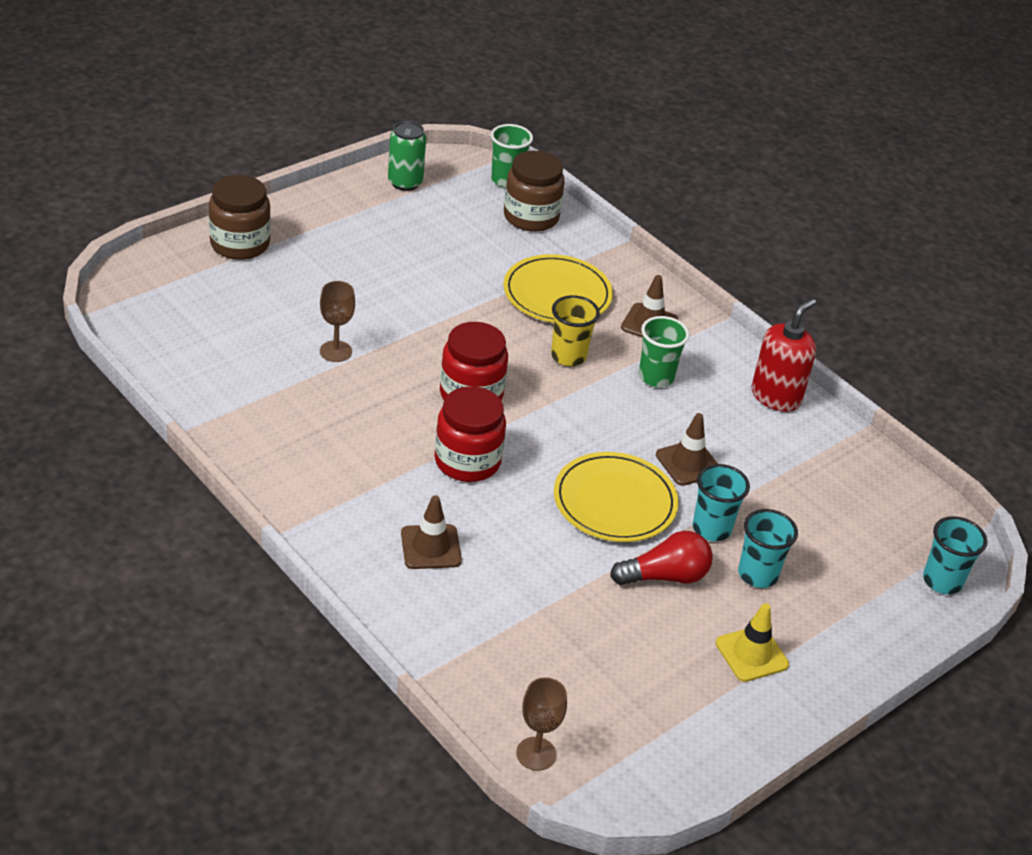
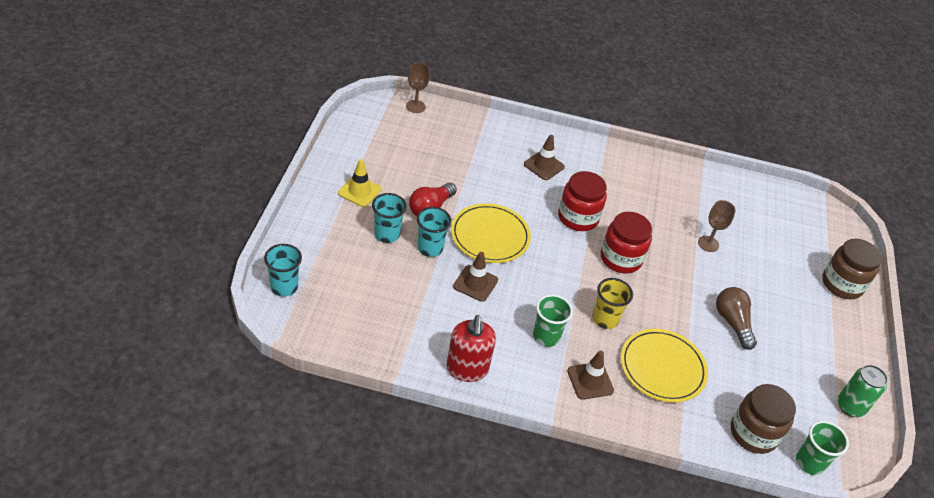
camera: 140 degrees right, 5 degrees up
none -> brown light bulb [716,287,757,350]

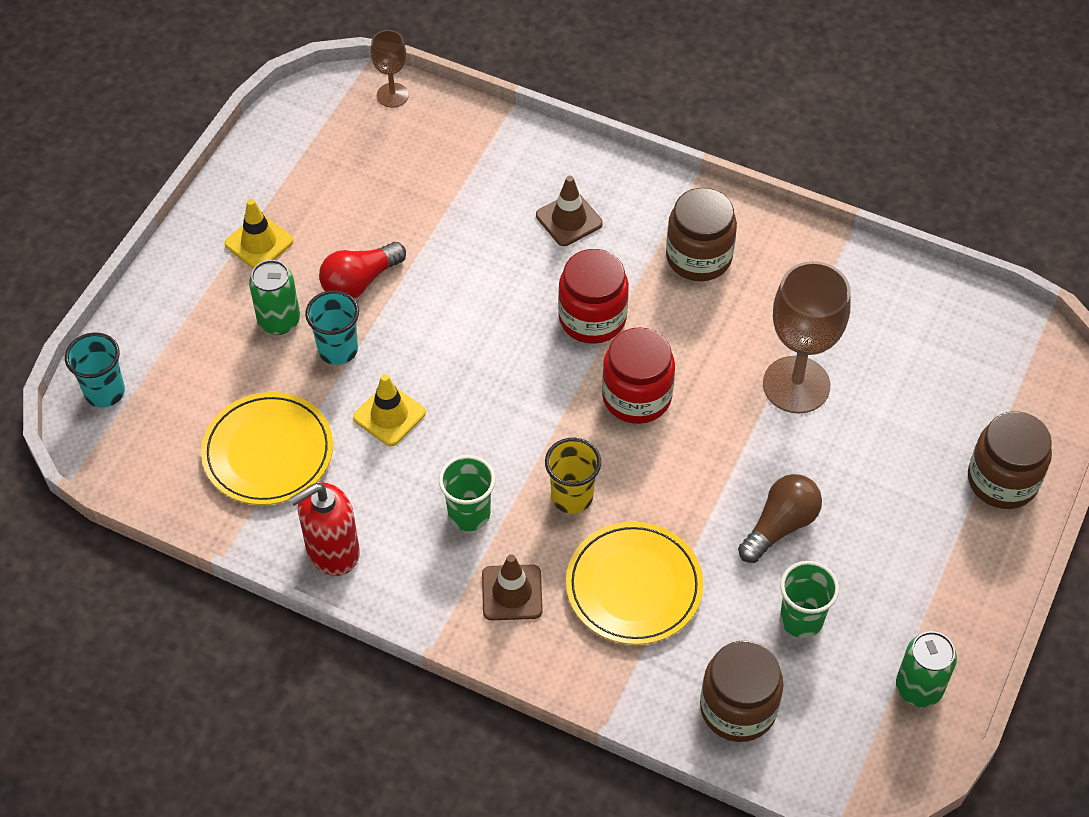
camera: 20 degrees right, 10 degrees up
turquoise cup [372,193,407,243] -> green can [249,260,300,335]
red soap dispenser [446,315,496,382] -> red soap dispenser turned 45 degrees clockwise [289,482,360,576]
yellow plate [451,203,531,263] -> yellow plate moved to [201,392,333,505]
brown traffic cone [453,252,498,302] -> yellow traffic cone [353,374,426,446]
brown goblet [698,200,736,252] -> brown goblet [763,261,850,414], size x1.90
brown light bulb [716,287,757,350] -> brown light bulb turned 45 degrees clockwise [738,474,822,563]
green cup [796,421,849,475] -> green cup moved to [780,561,839,638]
none -> brown jar [666,188,737,281]

